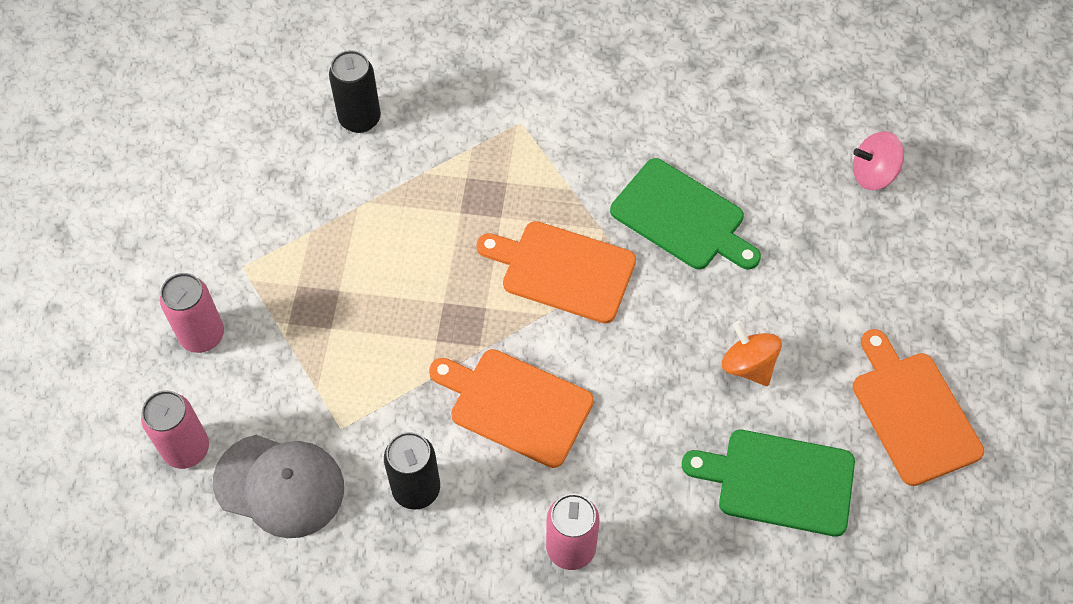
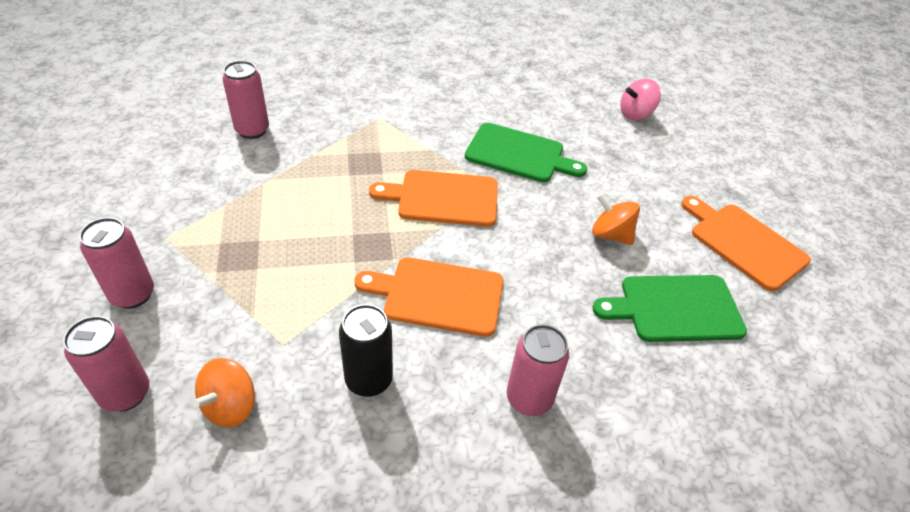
camera: 20 degrees left, 15 degrees down
grey cap [213,435,344,538] -> orange spinning top [192,358,255,428]
black can [329,50,381,133] -> pink can [223,61,269,139]

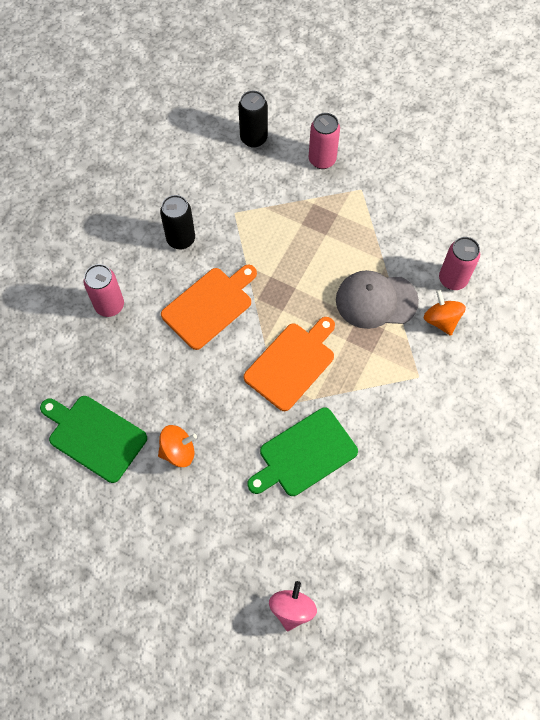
camera: 130 degrees right, 20 degrees up
pink can [63,316,149,412] -> black can [238,91,268,148]
orange spinning top [192,358,255,428] -> orange spinning top moved to [424,290,466,336]
green cutting board [593,275,747,342] -> green cutting board turned 90 degrees counterclockwise [40,396,147,483]
orange cutting board [681,196,811,291] -> none
none -> grey cap [336,270,419,329]

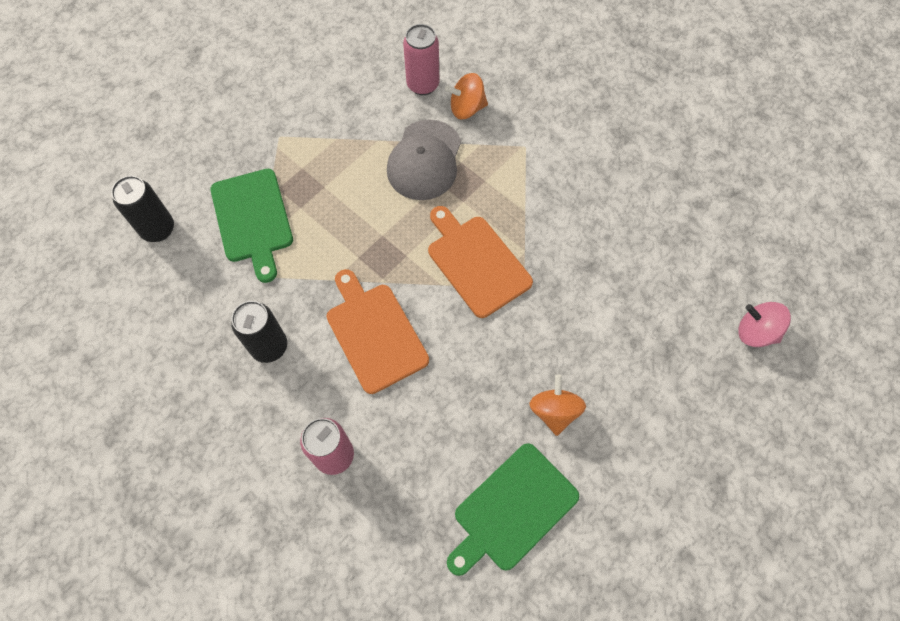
camera: 75 degrees left, 0 degrees up
green cutting board [248,407,358,496] -> green cutting board moved to [211,169,293,283]
pink can [309,113,340,169] -> none

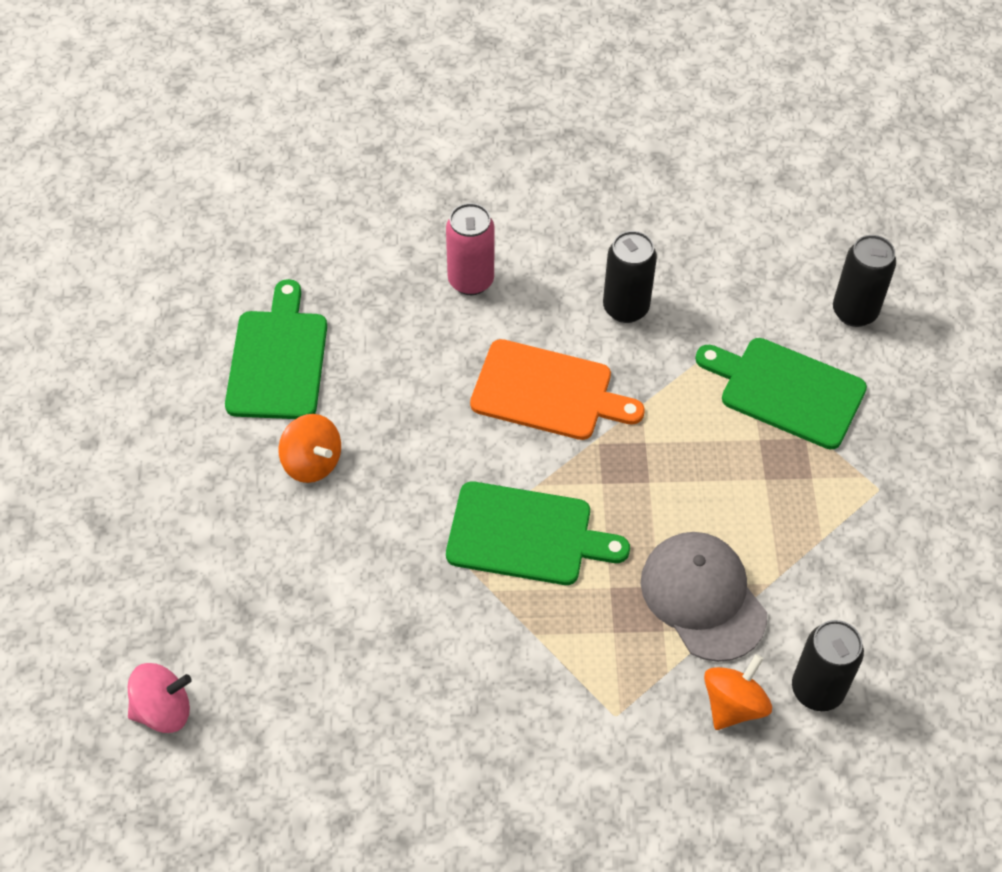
camera: 135 degrees right, 10 degrees down
pink can [403,24,439,95] -> black can [792,620,864,711]
orange cutting board [428,206,533,318] -> green cutting board [446,481,630,585]

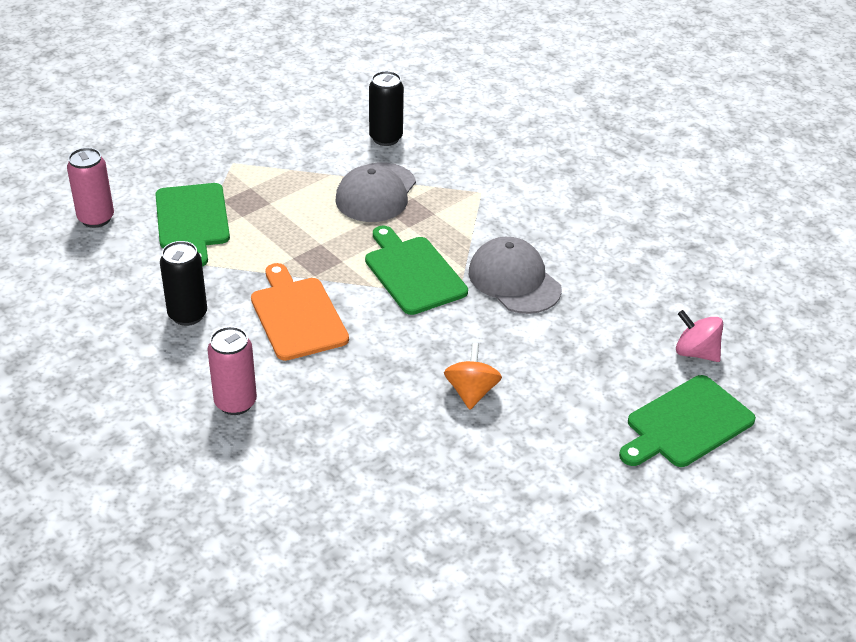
camera: 130 degrees left, 15 degrees down
green cutting board [225,279,327,419] -> green cutting board moved to [619,375,756,467]
orange spinning top [704,654,772,730] -> none
black can [833,235,896,327] -> pink can [67,148,114,228]
none -> grey cap [469,237,562,314]

